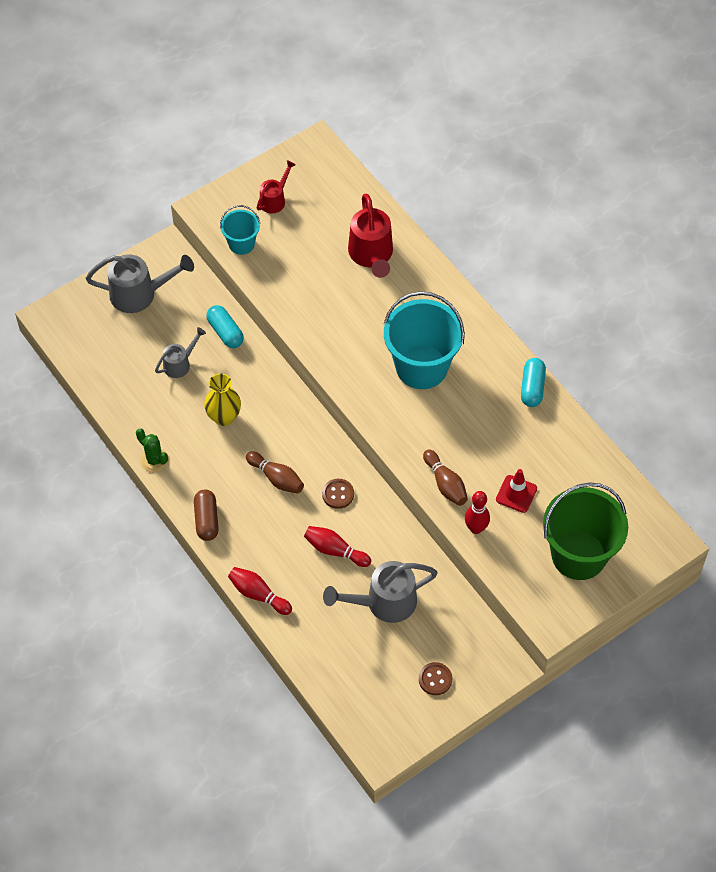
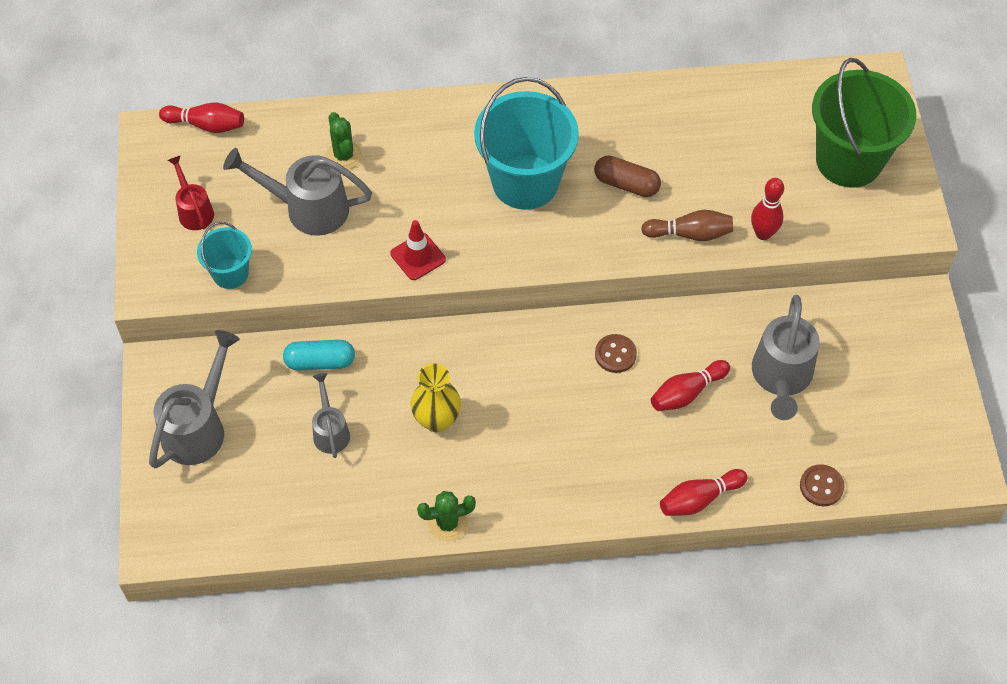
camera: 60 degrees left, 0 degrees up
brown capsule [194,490,219,541] -> brown capsule moved to [594,155,661,197]
brown bowling pin [246,451,304,494] -> none
red watering can [348,194,393,278] -> green cactus [326,112,362,169]
brown button [419,662,452,695] -> brown button moved to [800,464,844,506]
red traffic cone [496,469,537,513] -> red traffic cone moved to [390,220,446,280]
turquoise capsule [521,358,546,407] -> none
none -> red bowling pin [159,103,244,133]
none -> grey watering can [223,148,372,236]

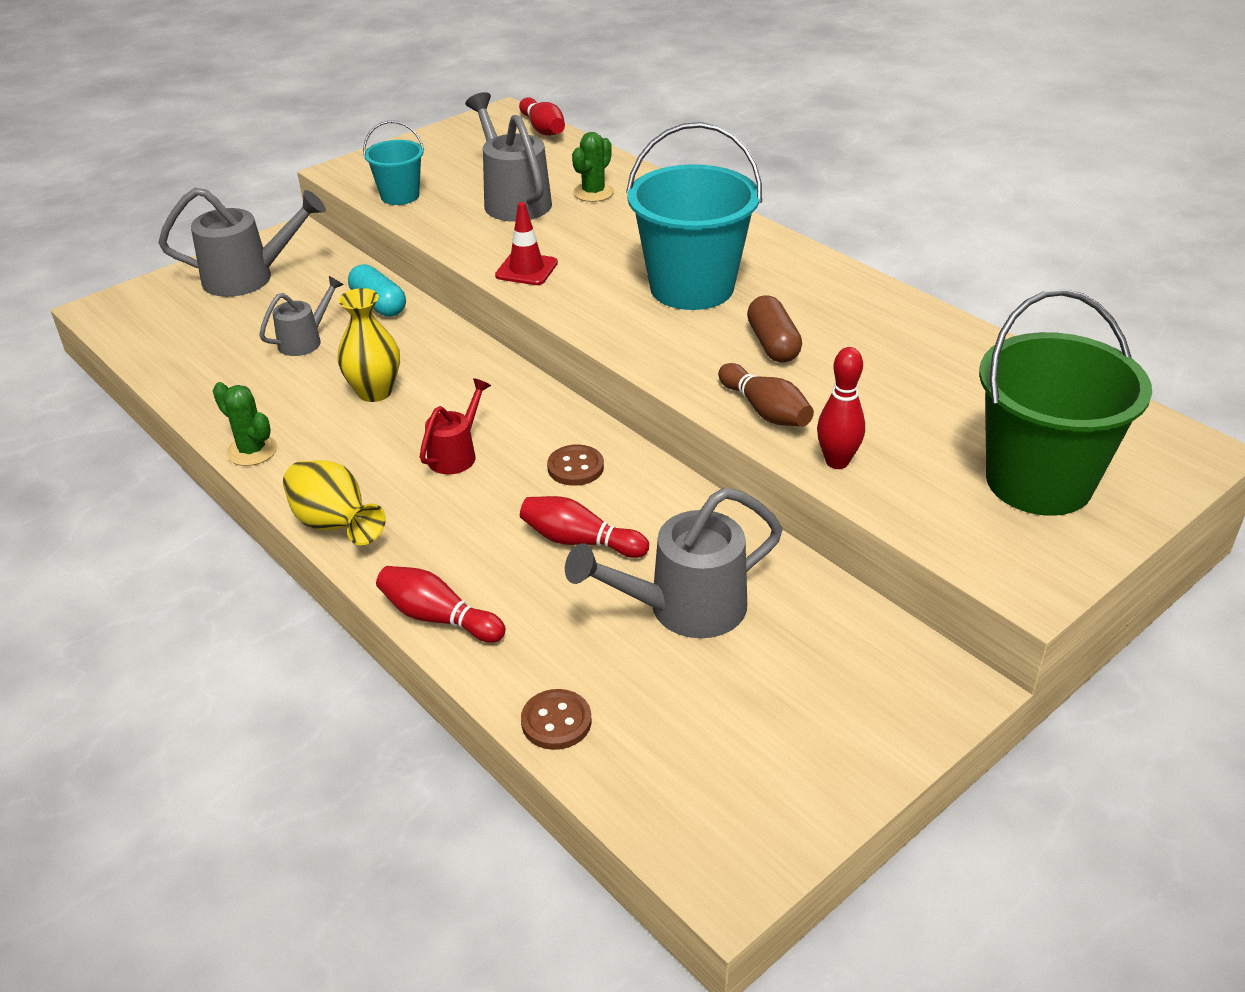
camera: 55 degrees right, 20 degrees down
red watering can [168,155,214,230] -> red watering can moved to [420,378,491,474]
none -> yellow vase [283,460,386,545]

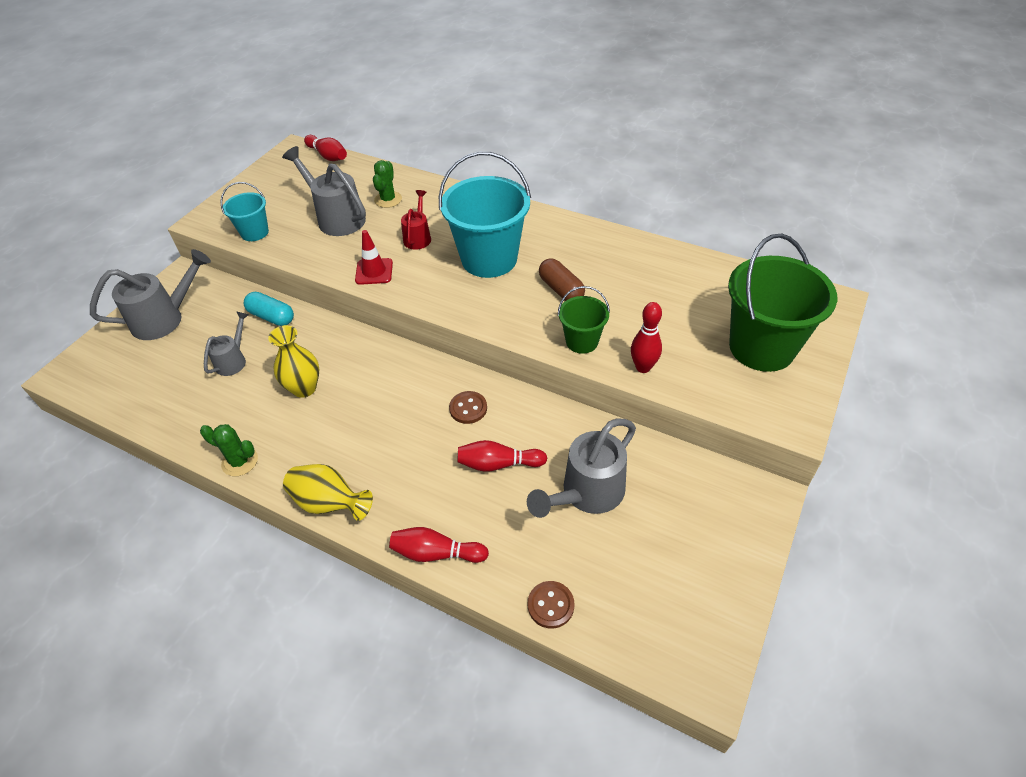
camera: 20 degrees left, 10 degrees up
red watering can [420,378,491,474] -> red watering can moved to [401,190,431,250]
brown bowling pin [718,363,814,427] -> green bucket [558,286,610,354]

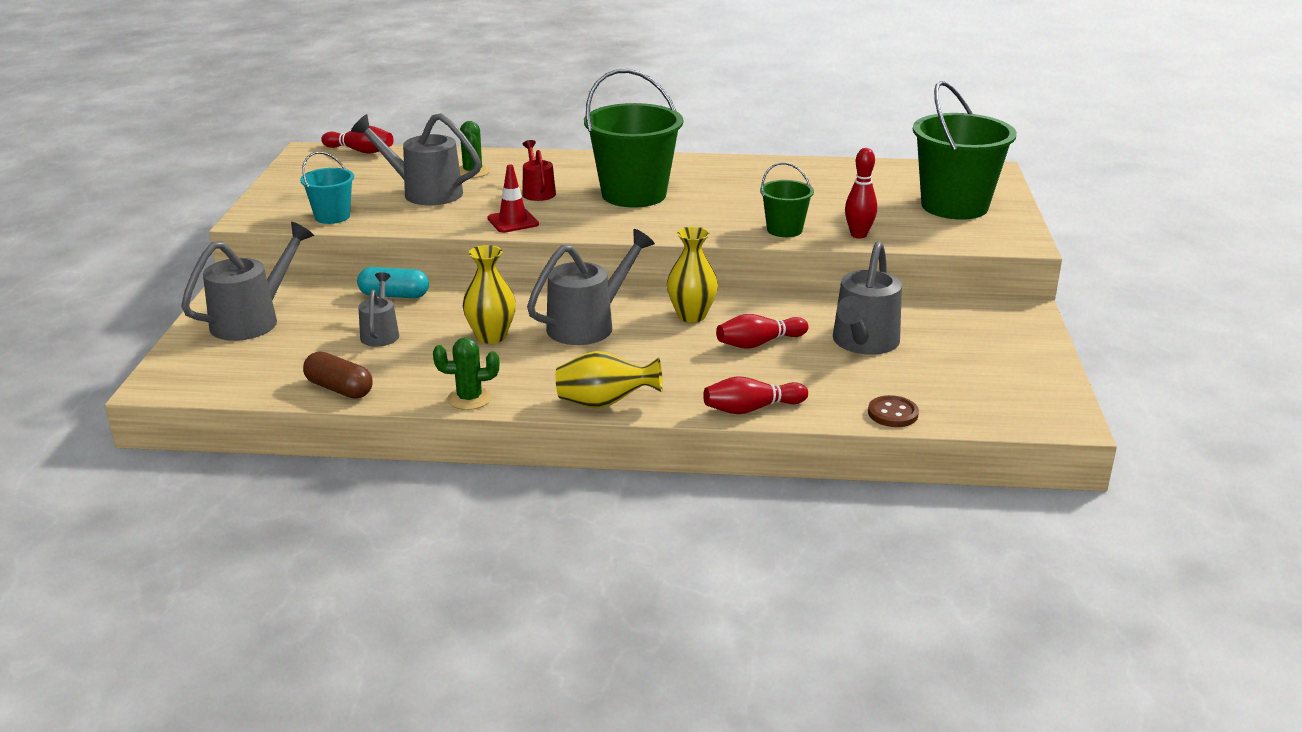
camera: 25 degrees left, 20 degrees down
turquoise bucket [439,152,531,278] -> green bucket [584,69,683,208]
brown button [449,391,487,424] -> yellow vase [667,226,718,323]
brown capsule [539,258,585,301] -> brown capsule moved to [303,352,373,399]
none -> grey watering can [527,229,655,345]

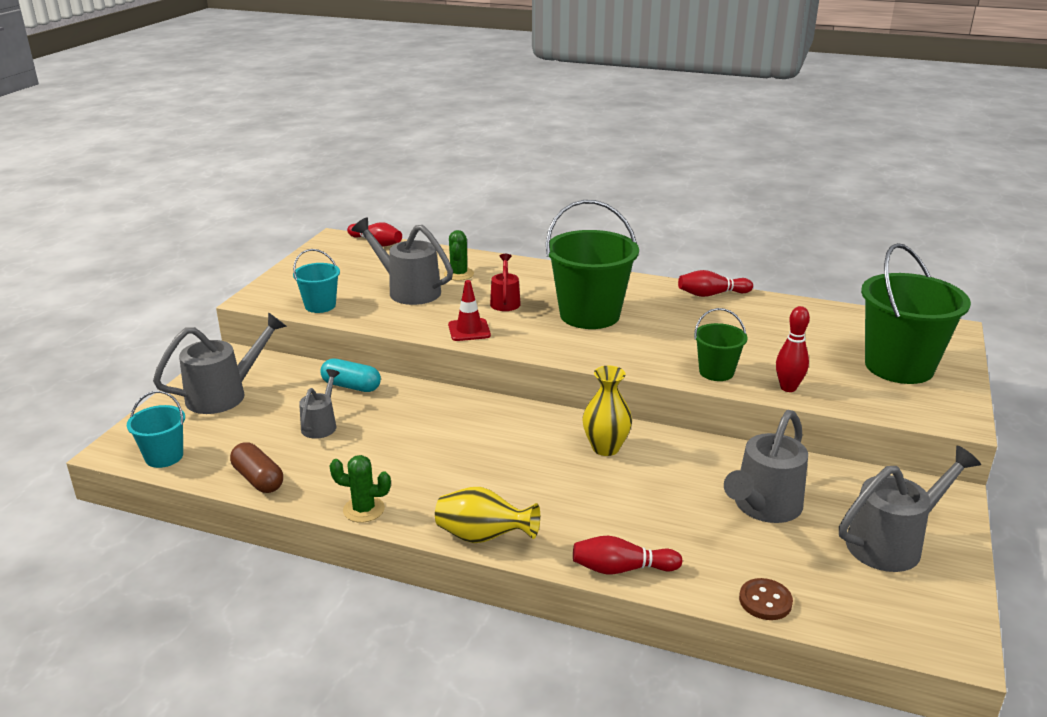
camera: 15 degrees right, 0 degrees up
yellow vase [463,245,516,344] -> none
grey watering can [527,229,655,345] -> grey watering can moved to [839,446,981,572]
red bowling pin [716,314,809,349] -> red bowling pin moved to [678,270,753,297]
none -> turquoise bucket [127,391,185,468]

